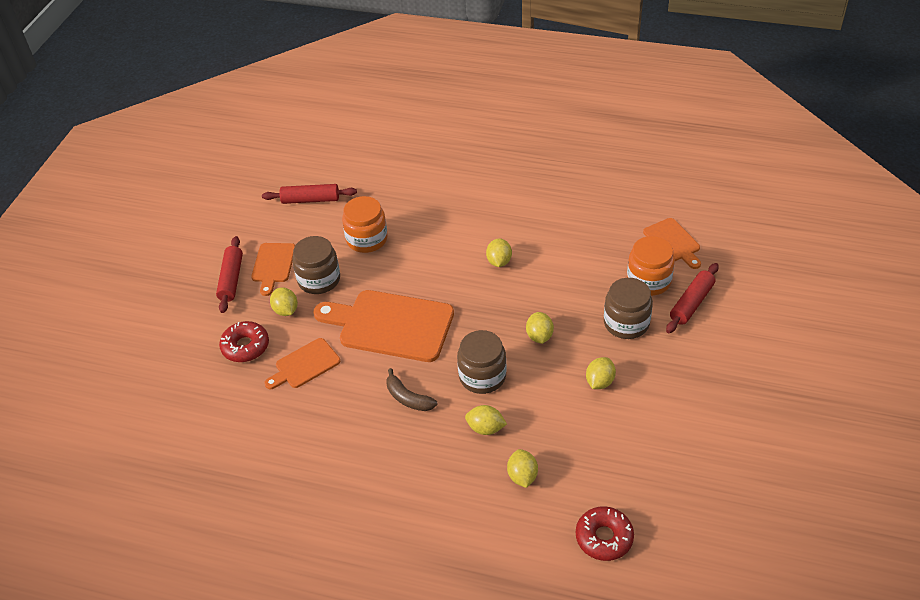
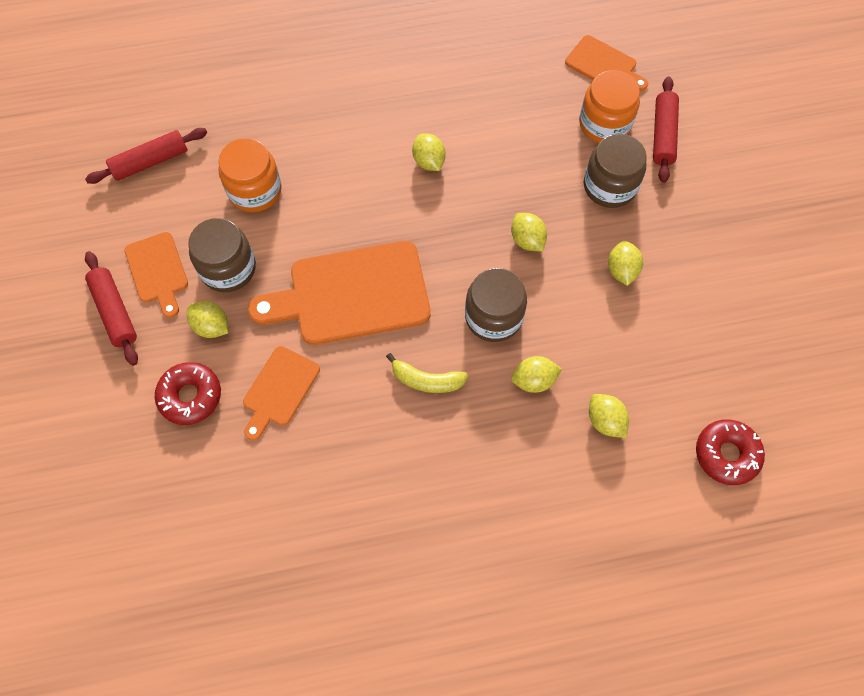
camera: 30 degrees left, 20 degrees up
brown banana [387,368,438,411] -> yellow banana [386,353,468,393]

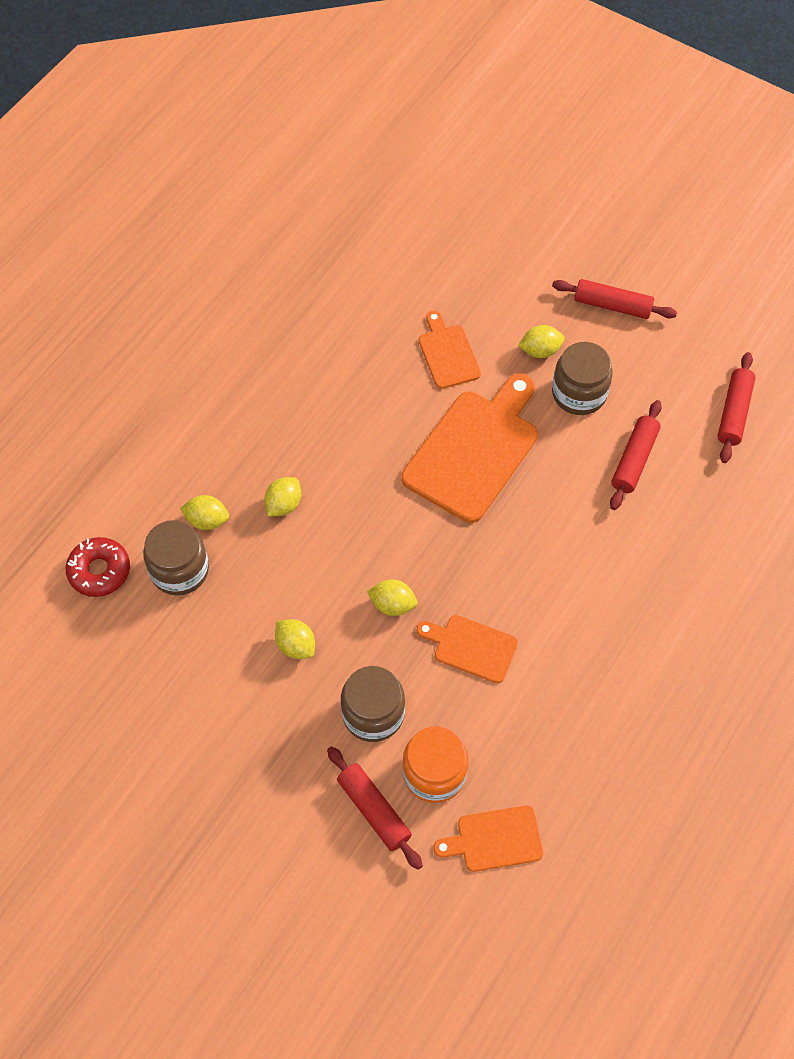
camera: 135 degrees right, 5 degrees down
orange cutting board [124,232,188,318] -> orange cutting board moved to [417,615,518,684]
red donut [155,362,221,425] -> none
orange jar [218,138,282,212] -> red rolling pin [610,400,662,510]
yellow banana [386,353,468,393] -> none
yellow lemon [412,133,446,171] -> none
brown jar [465,268,527,342] -> brown jar moved to [143,520,209,596]

